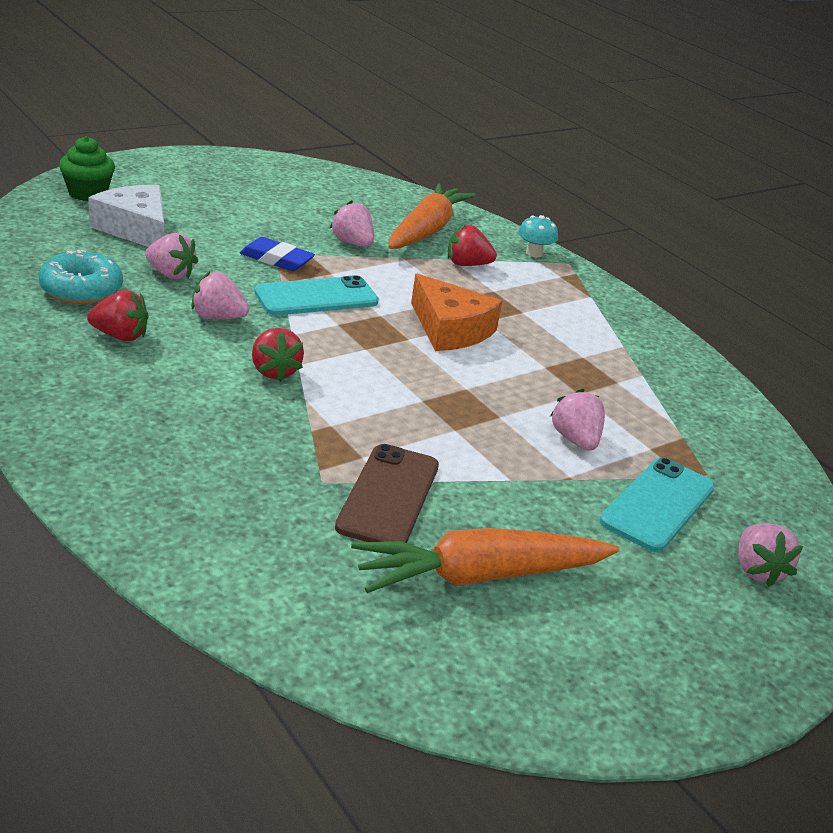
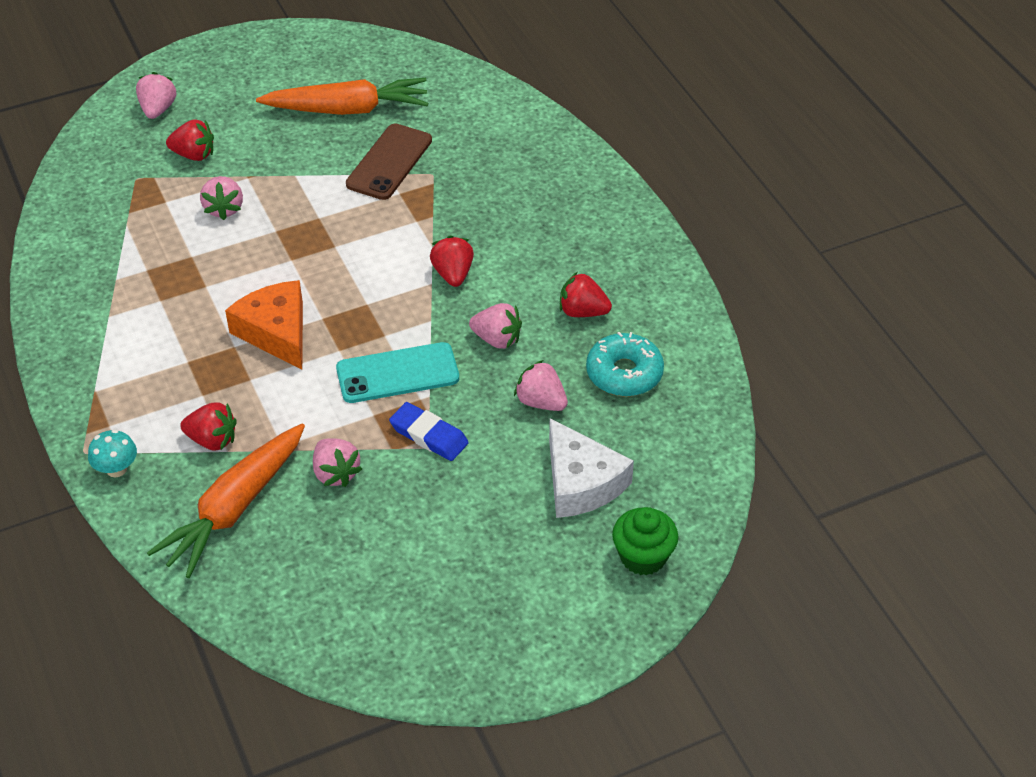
camera: 165 degrees left, 15 degrees up
turquoise phone [600,457,715,552] -> red strawberry [166,119,214,161]

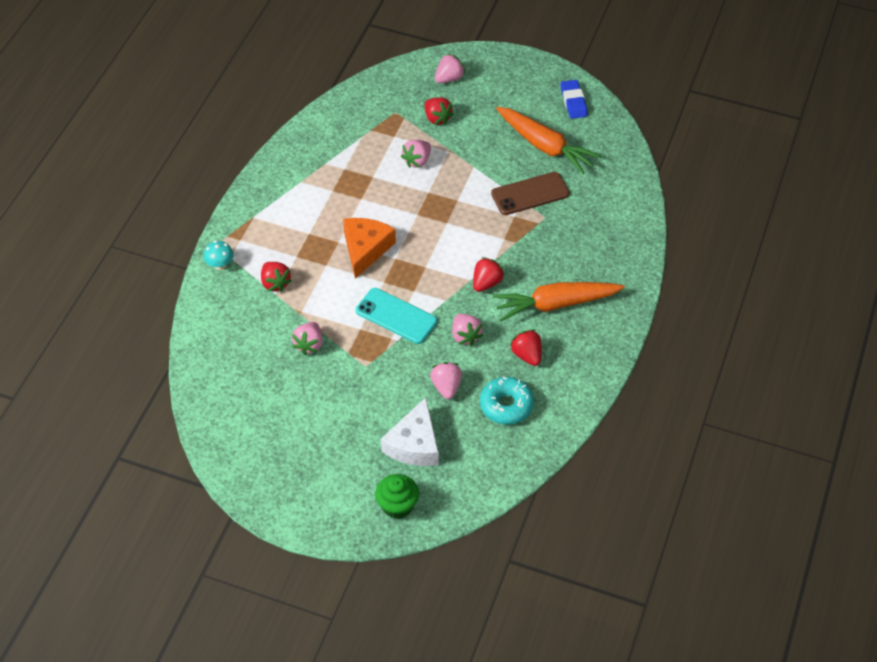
camera: 45 degrees right, 5 degrees up
orange carrot [147,424,305,578] -> orange carrot moved to [493,282,625,321]
blue eraser [389,402,469,461] -> blue eraser moved to [561,80,588,119]

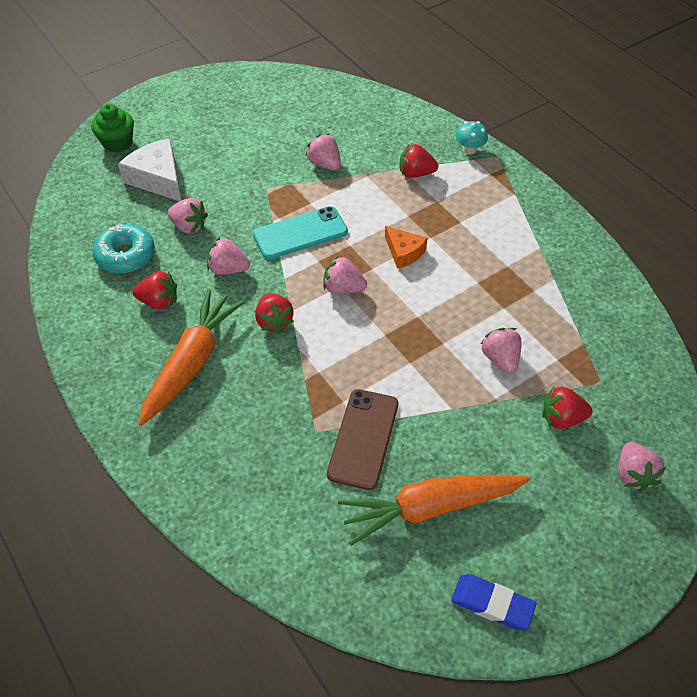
camera: 125 degrees right, 0 degrees up
orange cheese [343,218,396,279] -> orange cheese [385,226,427,269], size x0.62
none -> pink strawberry [324,256,367,294]

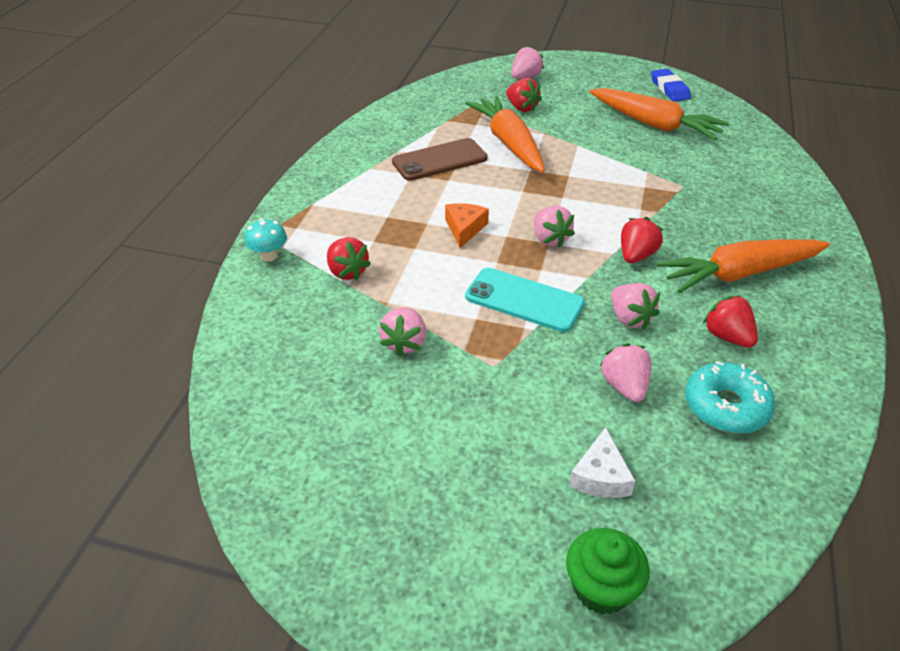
camera: 130 degrees left, 10 degrees down
white cheese [118,138,181,201] -> white cheese [569,427,635,498], size x0.62
brown phone [327,389,398,490] -> brown phone moved to [392,138,488,181]
pink strawberry [481,328,522,374] -> orange carrot [465,96,545,173]

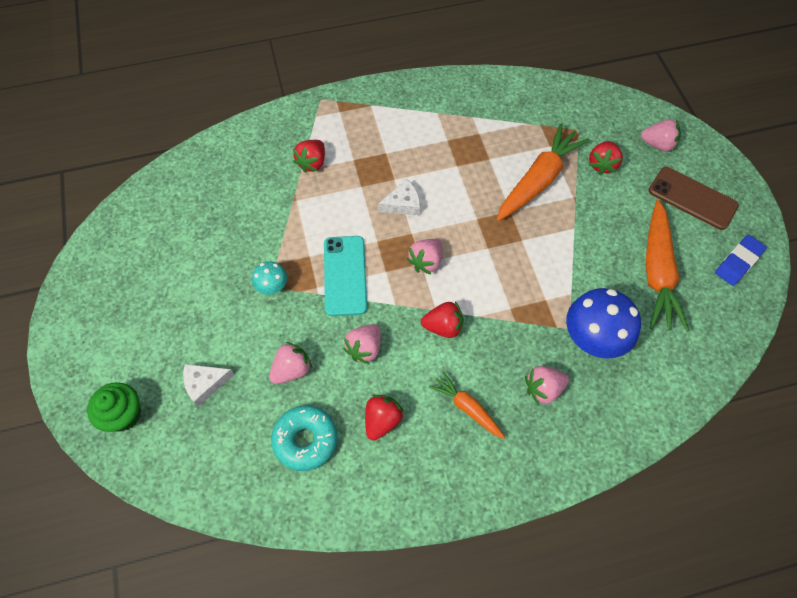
camera: 60 degrees right, 20 degrees up
turquoise mushroom [245,219,287,261] -> turquoise mushroom moved to [252,261,287,295]
pink strawberry [379,307,426,356] -> pink strawberry moved to [525,366,569,405]
brown phone [392,138,488,181] -> brown phone moved to [649,167,739,230]
orange cheese [445,203,489,248] -> white cheese [378,179,420,215]
orange carrot [656,239,830,293] -> orange carrot [429,371,505,439], size x0.55
none -> blue mushroom [566,288,641,359]

